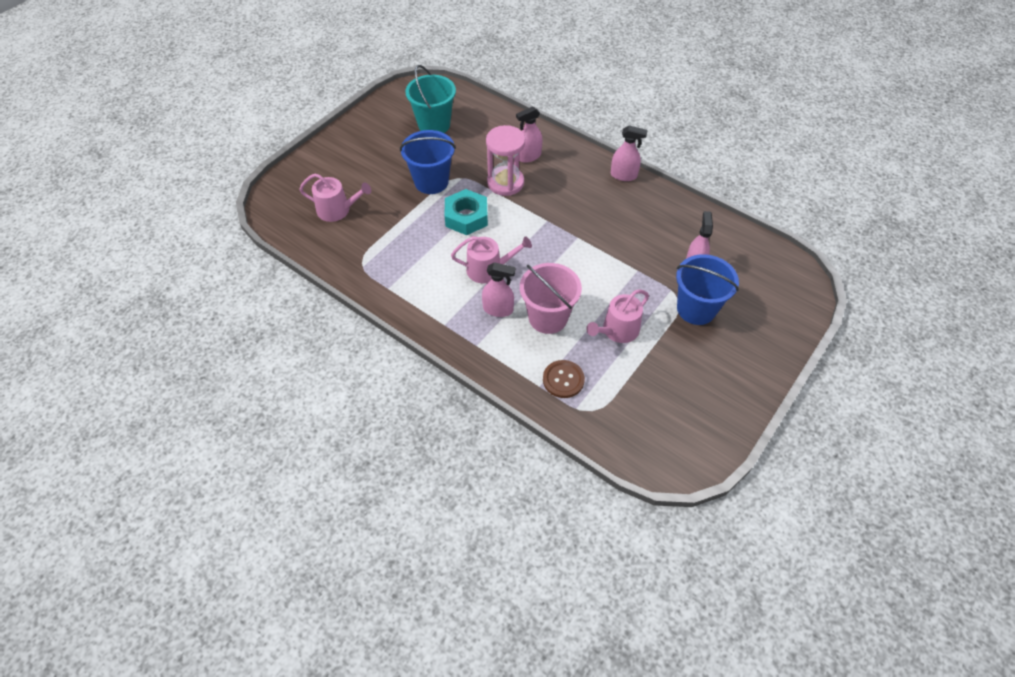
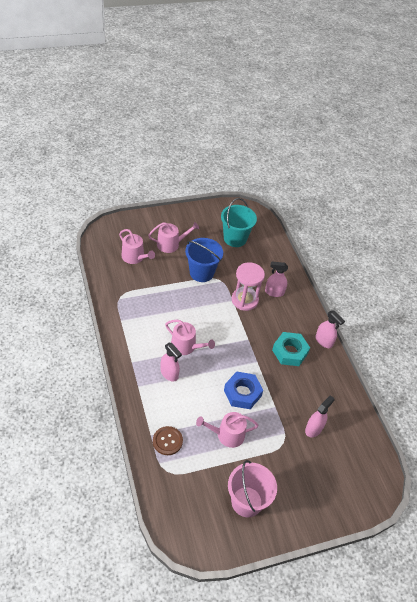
camera: 30 degrees right, 5 degrees down
turquoise nut [445,189,488,235] -> turquoise nut moved to [272,332,310,366]
pink bucket [520,263,582,334] -> pink bucket moved to [228,460,277,517]
blue bucket [676,254,739,325] -> none
none -> pink watering can [148,222,199,253]
none -> blue nut [224,372,263,409]

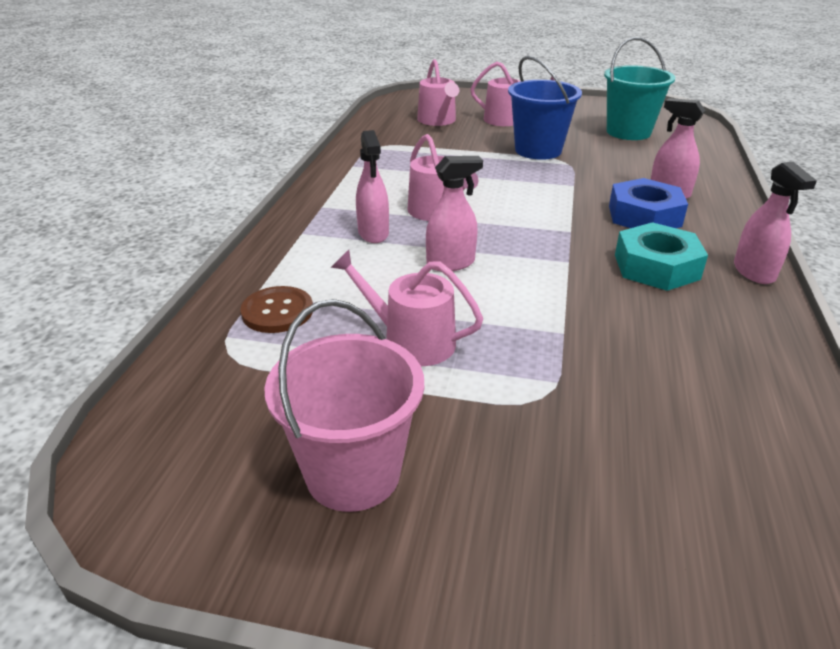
camera: 35 degrees right, 15 degrees down
blue nut [224,372,263,409] -> blue nut moved to [609,178,688,228]
pink hourglass [232,262,265,311] -> none
pink spray bottle [305,395,334,437] -> pink spray bottle moved to [426,156,483,271]

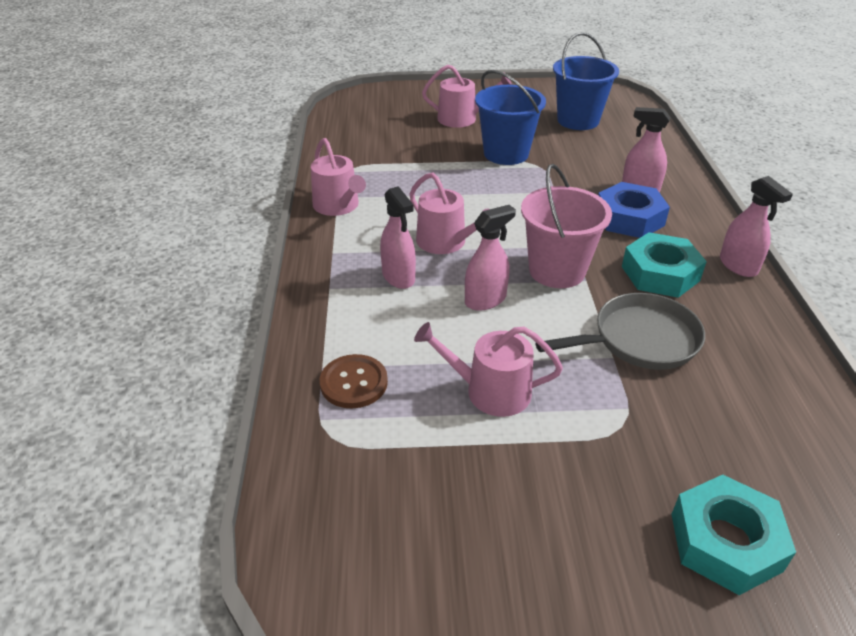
camera: 15 degrees left, 5 degrees up
pink bucket [264,299,424,512] -> pink bucket moved to [521,164,612,288]
pink watering can [417,59,459,126] -> pink watering can moved to [311,138,366,216]
turquoise bucket [604,37,675,140] -> blue bucket [553,32,619,130]
none -> grey pan [536,293,705,370]
none -> turquoise nut [671,475,796,595]

